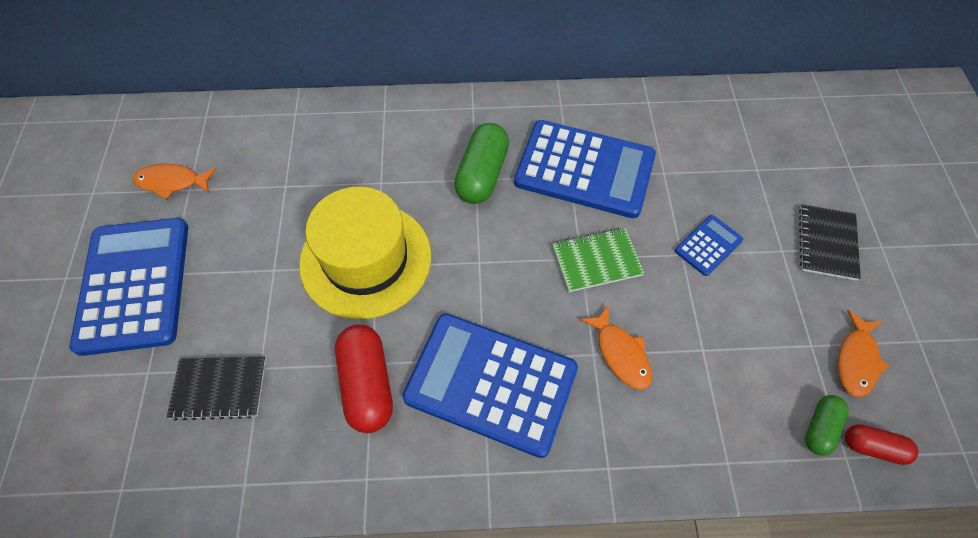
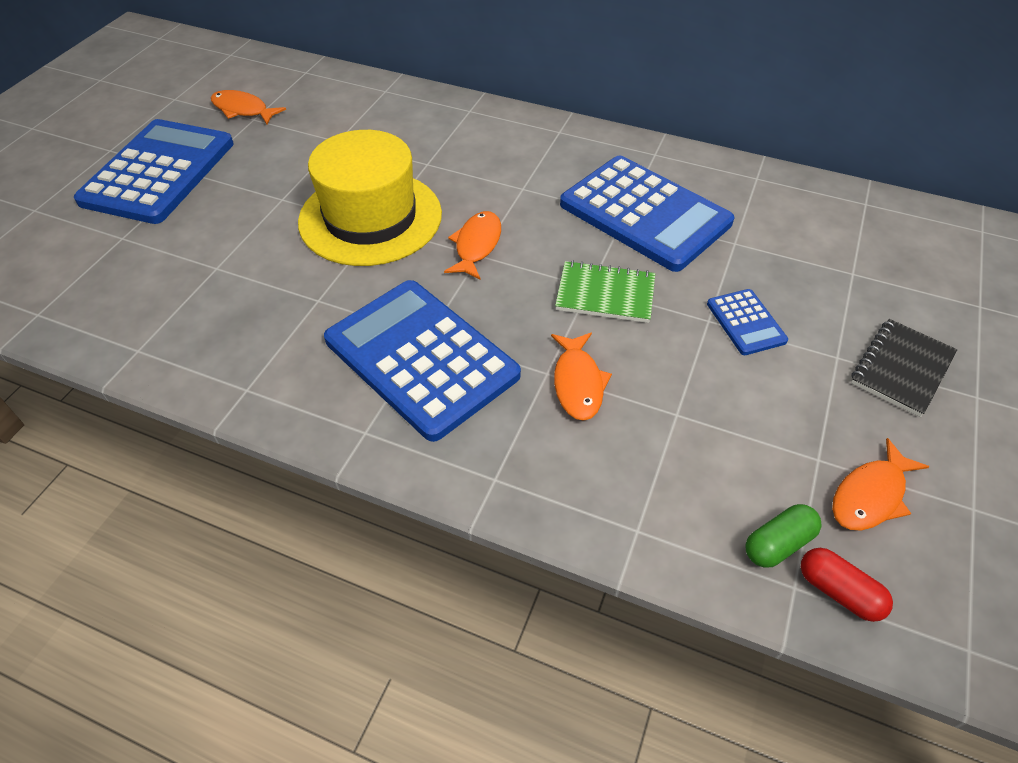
camera: 25 degrees right, 10 degrees down
black notebook [167,356,266,421] -> none
red capsule [335,325,393,433] -> none
green capsule [454,123,509,204] -> none
blue calculator [675,215,743,276] -> blue calculator turned 90 degrees clockwise [707,289,788,355]
none -> orange fish [444,211,501,280]

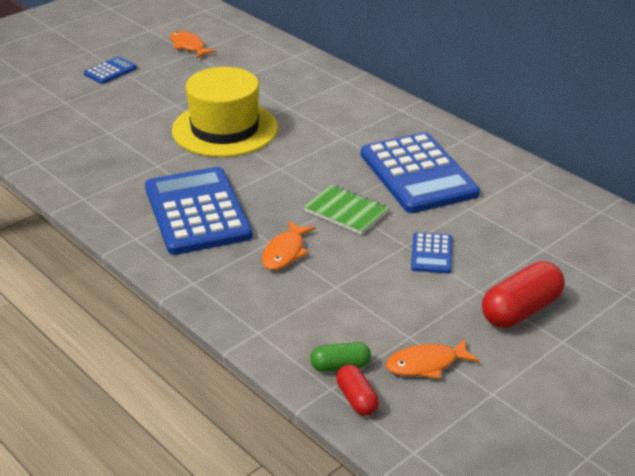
camera: 25 degrees right, 15 degrees down
blue calculator [74,119,234,224] -> blue calculator [84,57,137,84], size x0.45
orange fish [444,211,501,280] -> none
black notebook [851,319,957,417] -> red capsule [482,261,565,328]

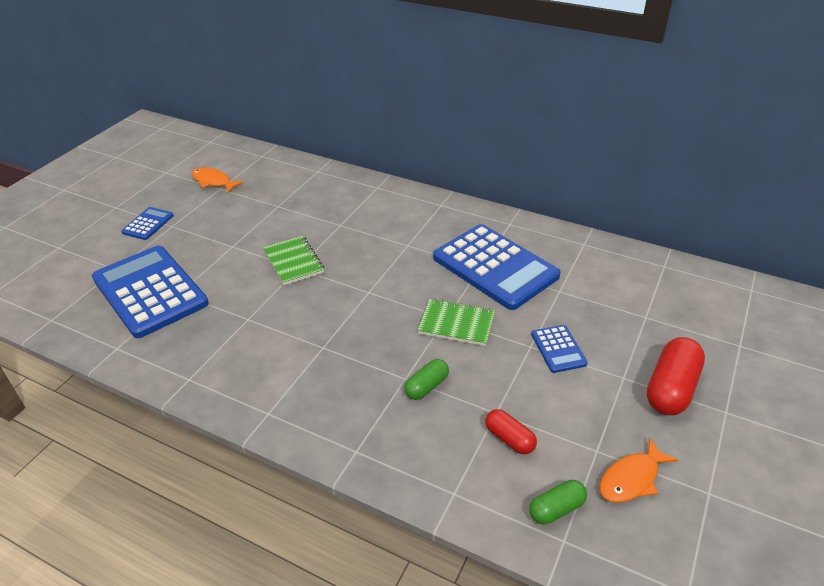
camera: 20 degrees left, 5 degrees up
blue calculator [145,167,253,255] -> blue calculator moved to [92,246,209,338]
yellow hat [172,67,278,157] -> green notebook [263,236,324,285]
orange fish [262,221,315,270] -> green capsule [404,359,449,400]
red capsule [336,364,379,416] -> red capsule moved to [485,409,537,454]

